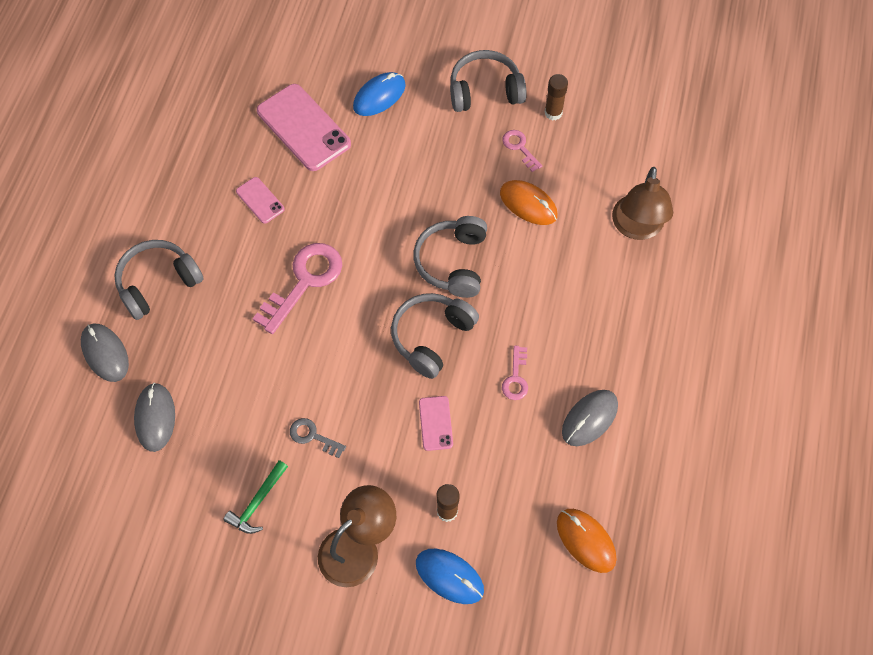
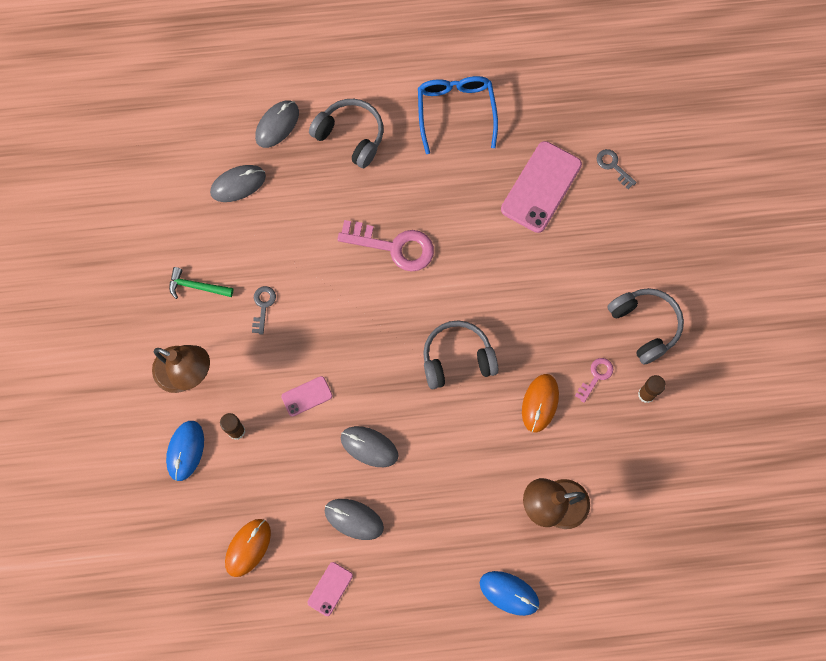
camera: 70 degrees right, 10 degrees up
pink phone [236,177,285,224] -> pink phone moved to [307,562,353,616]
blue mouse [353,72,406,116] -> blue mouse moved to [480,571,539,616]
grey headphones [391,293,479,379] -> none
pink key [502,346,528,400] -> grey mouse [341,426,398,467]
none -> blue glasses [418,76,498,154]
none -> grey key [597,149,637,189]

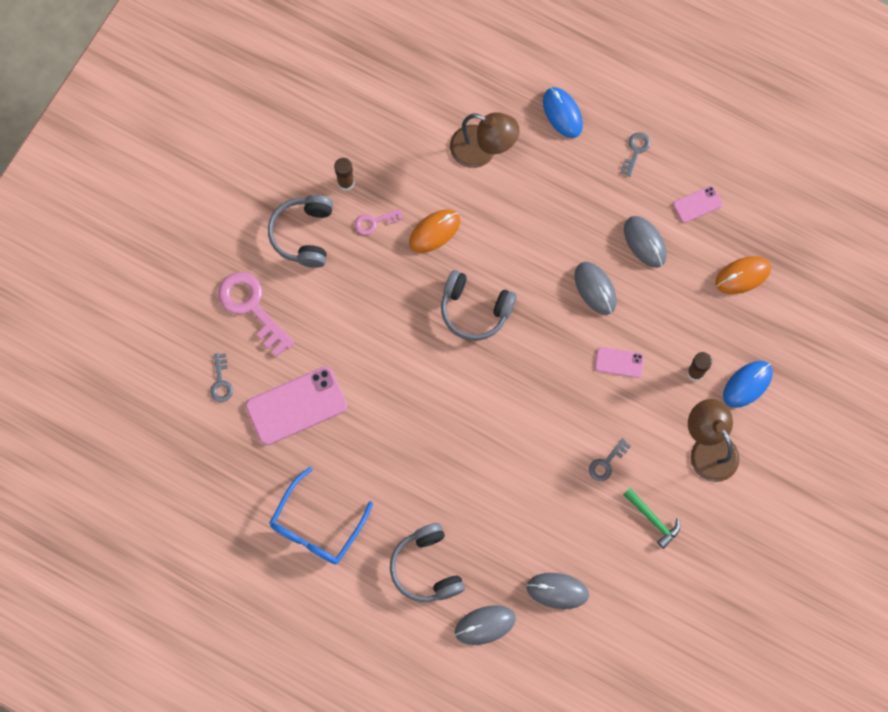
camera: 145 degrees left, 0 degrees up
pink key [337,220,434,272] -> pink key moved to [218,272,295,357]
none -> grey key [620,132,650,177]

